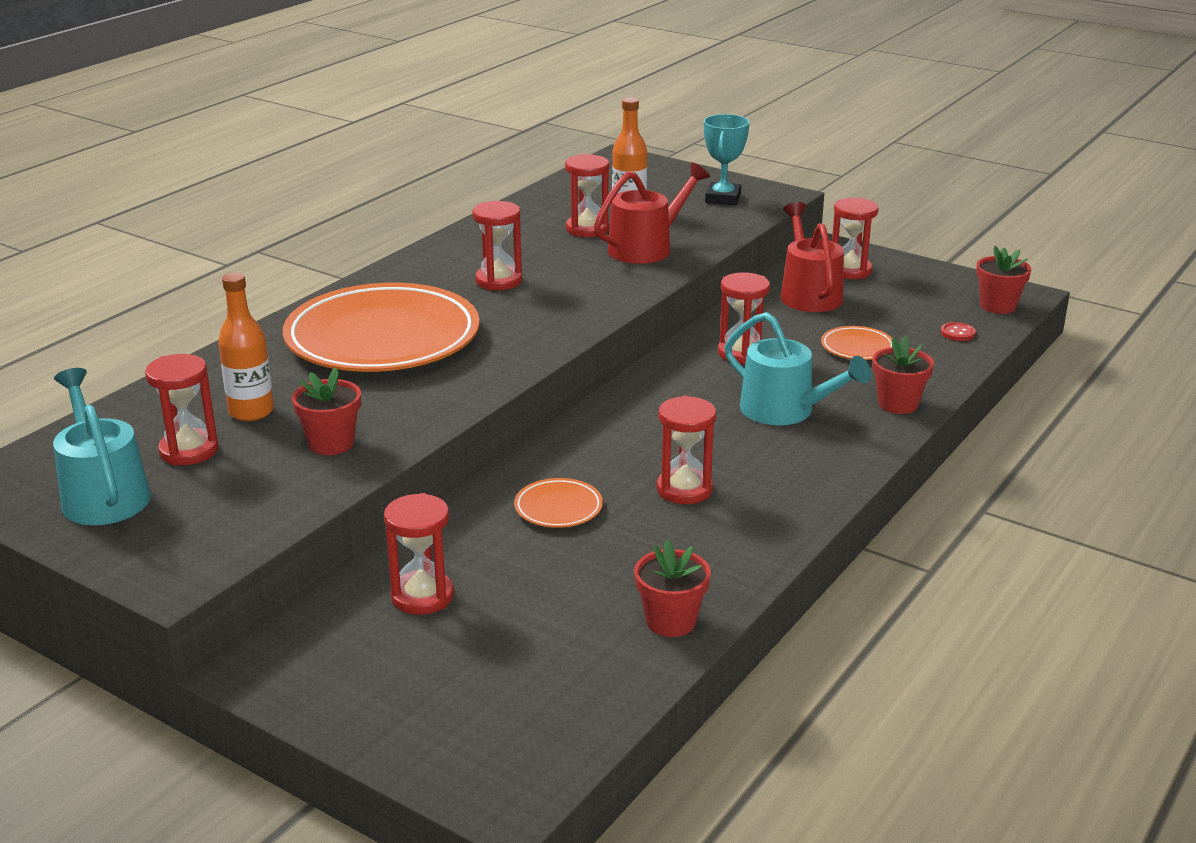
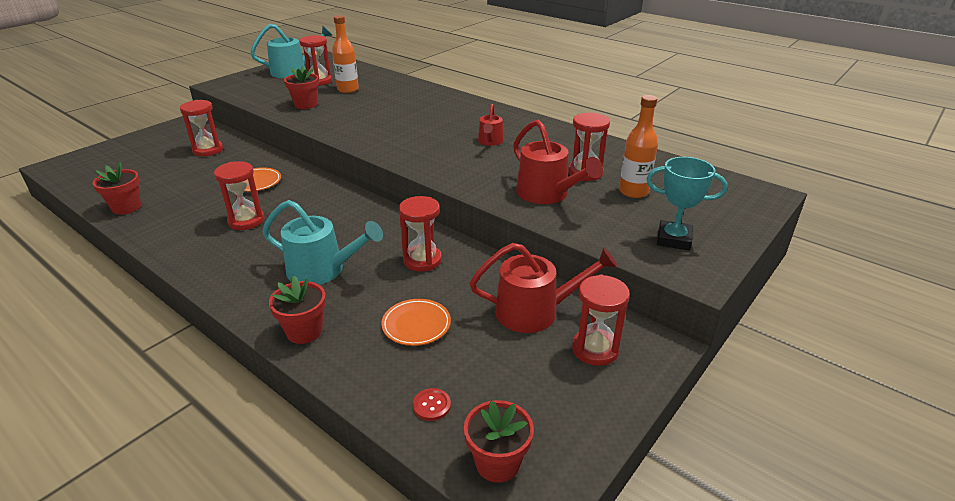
camera: 95 degrees right, 5 degrees up
orange plate [283,283,480,372] -> none
red hourglass [473,201,522,290] -> red watering can [478,104,504,146]
turquoise watering can [724,312,871,425] -> turquoise watering can turned 120 degrees counterclockwise [262,200,383,285]

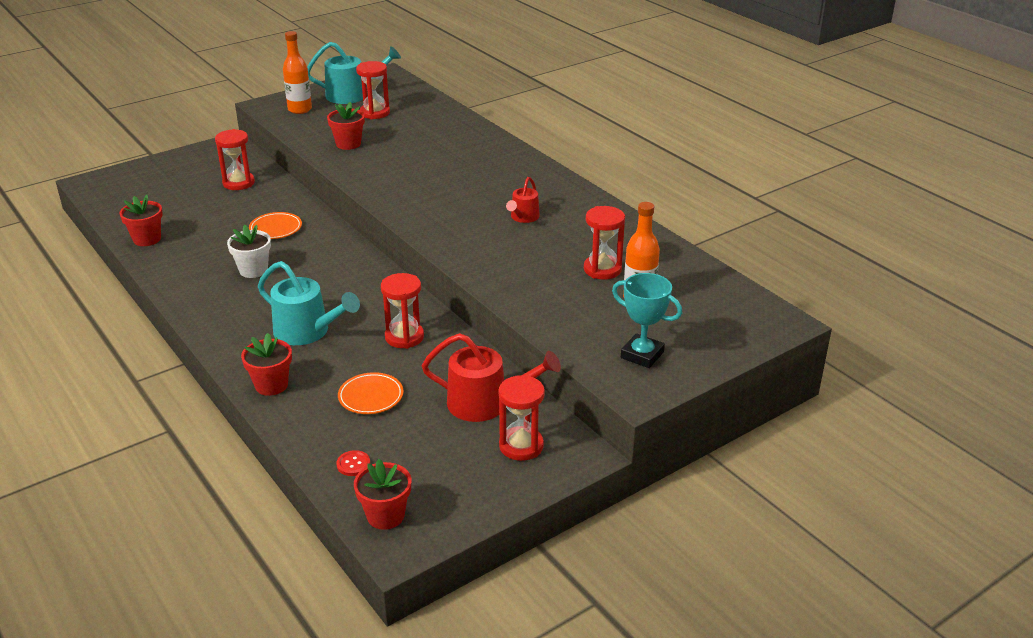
camera: 15 degrees right, 0 degrees up
red hourglass [214,161,264,230] -> white flower pot [227,225,271,278]
orange bottle [332,15,359,93] -> orange bottle moved to [283,31,312,114]
red watering can [513,120,603,204] -> none

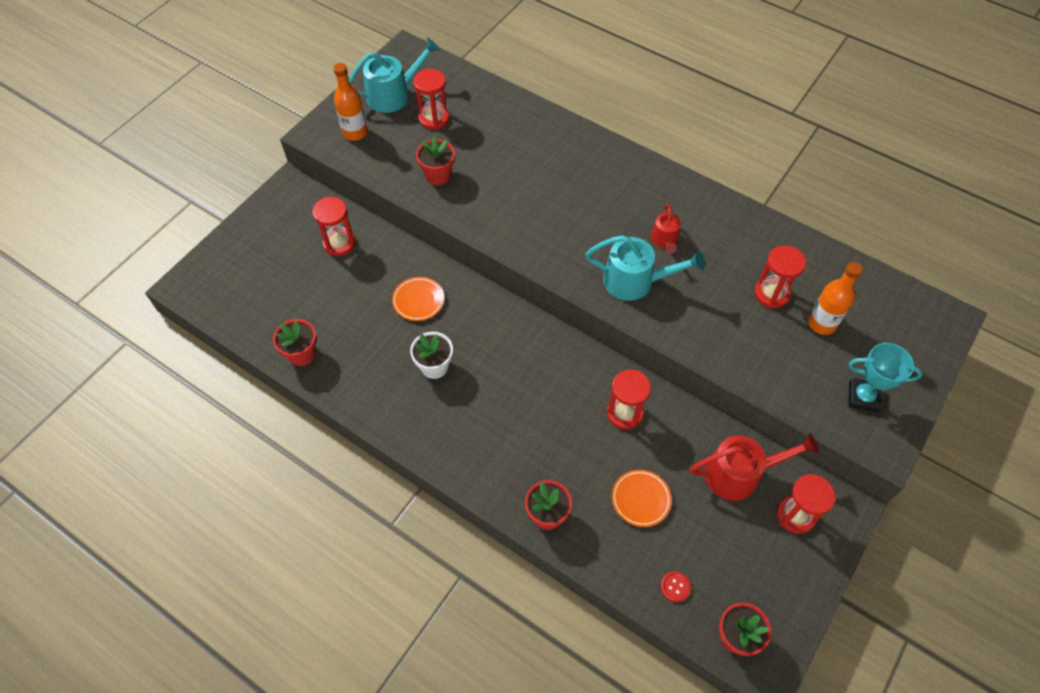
camera: 20 degrees left, 25 degrees up
turquoise watering can [258,261,360,345] -> turquoise watering can moved to [585,235,705,301]

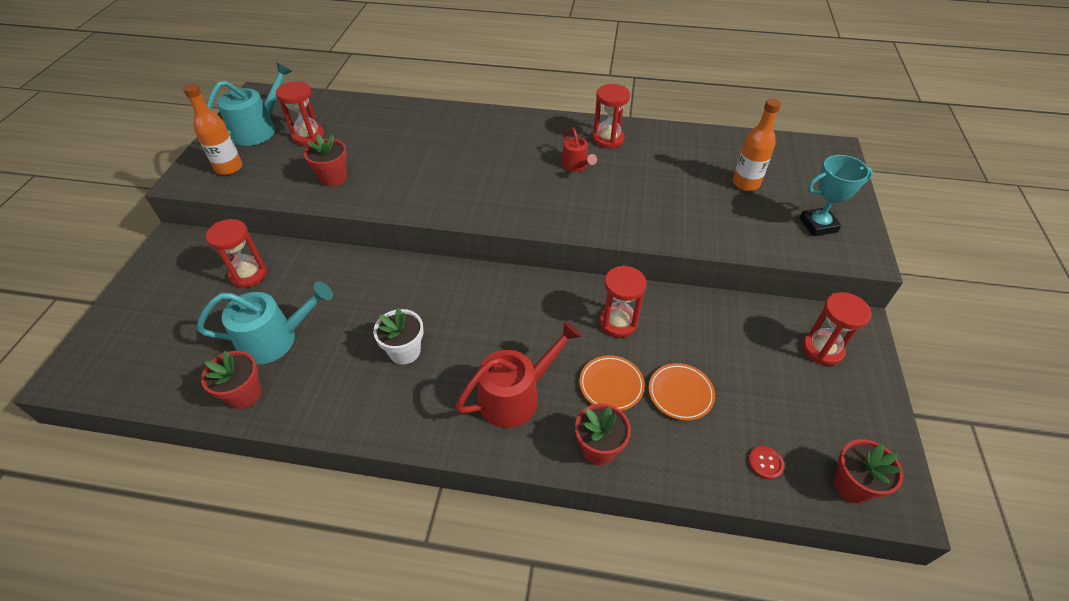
camera: 25 degrees left, 10 degrees down
orange plate [392,277,444,321] -> orange plate moved to [579,355,645,411]
turquoise watering can [585,235,705,301] -> turquoise watering can moved to [197,282,333,365]
red watering can [690,433,819,501] -> red watering can moved to [455,321,582,428]
red hourglass [754,245,806,308] -> red hourglass moved to [593,84,630,149]

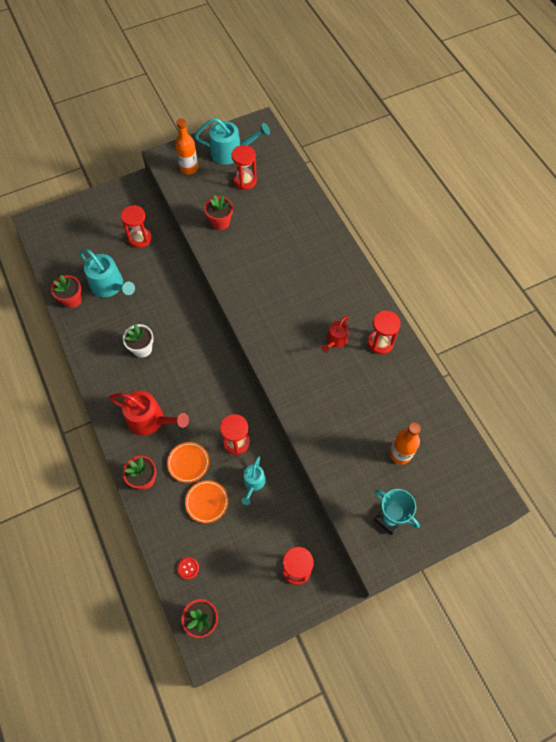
camera: 55 degrees right, 15 degrees up
none -> turquoise watering can [242,456,266,505]

